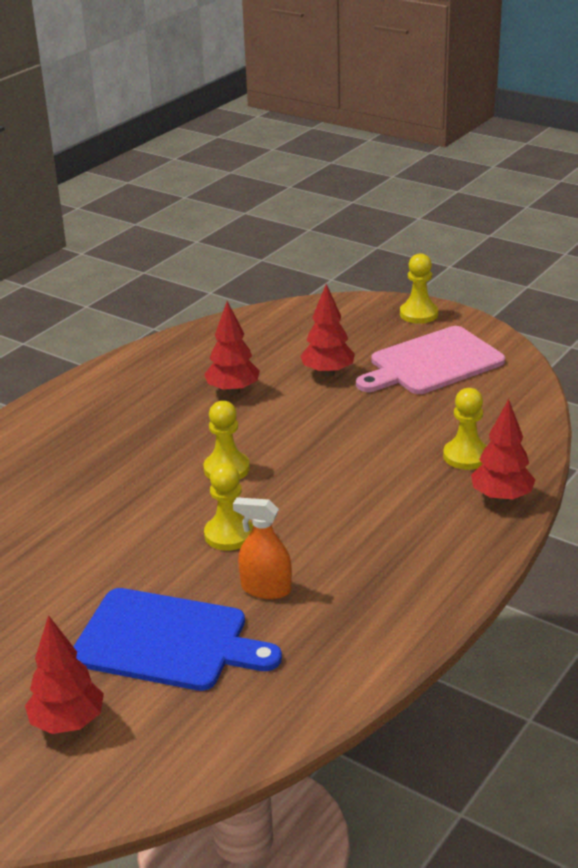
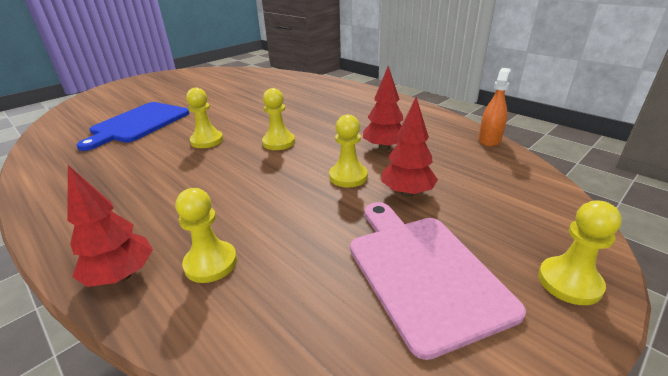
camera: 100 degrees right, 0 degrees up
red tree [25,615,104,734] -> none
orange spray bottle [233,497,292,599] -> orange spray bottle moved to [479,68,511,147]
none -> yellow pawn [329,114,368,187]

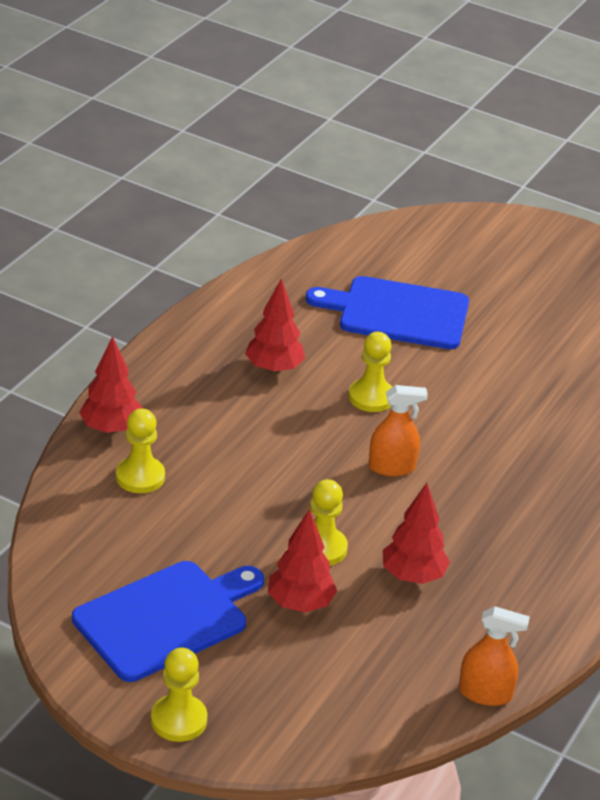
camera: 70 degrees right, 5 degrees up
yellow pawn [262,88,295,150] -> orange spray bottle [369,385,428,476]
pink cutting board [350,202,526,360] -> blue cutting board [72,561,264,682]
none -> red tree [245,279,305,373]

